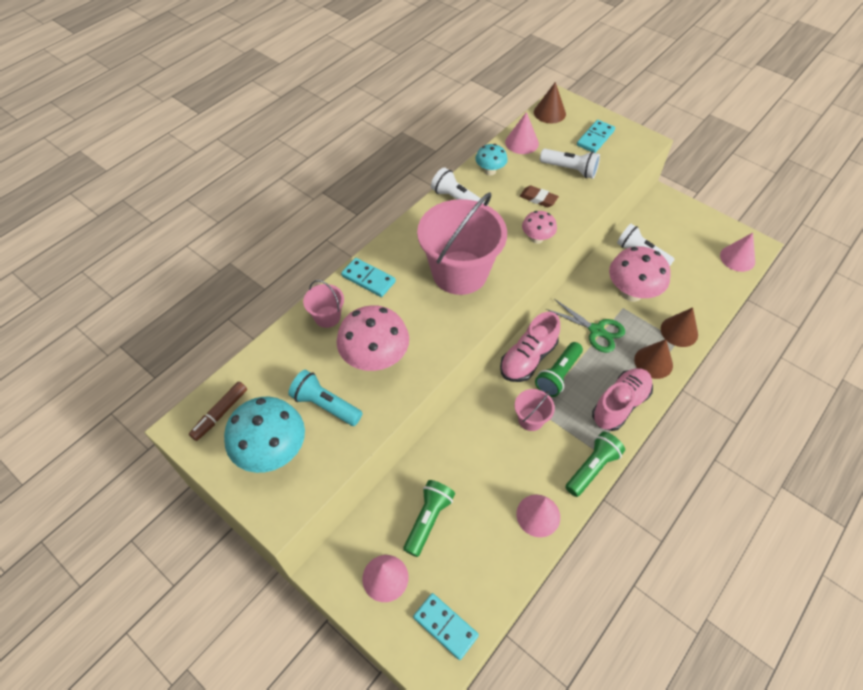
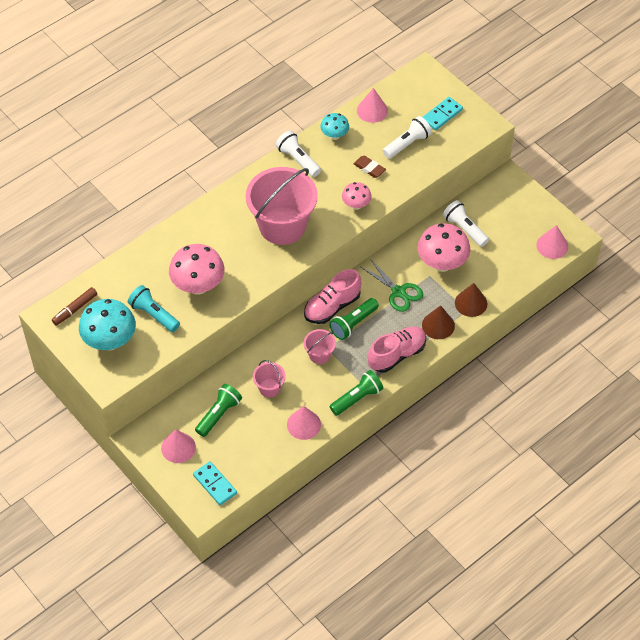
camera: 10 degrees right, 0 degrees up
pink bucket [303,280,344,328] -> pink bucket moved to [253,360,286,398]
turquoise domino [341,258,396,297] -> none
brown cone [534,82,566,123] -> none
white flashlight [540,149,600,179] -> white flashlight turned 75 degrees counterclockwise [383,116,432,159]

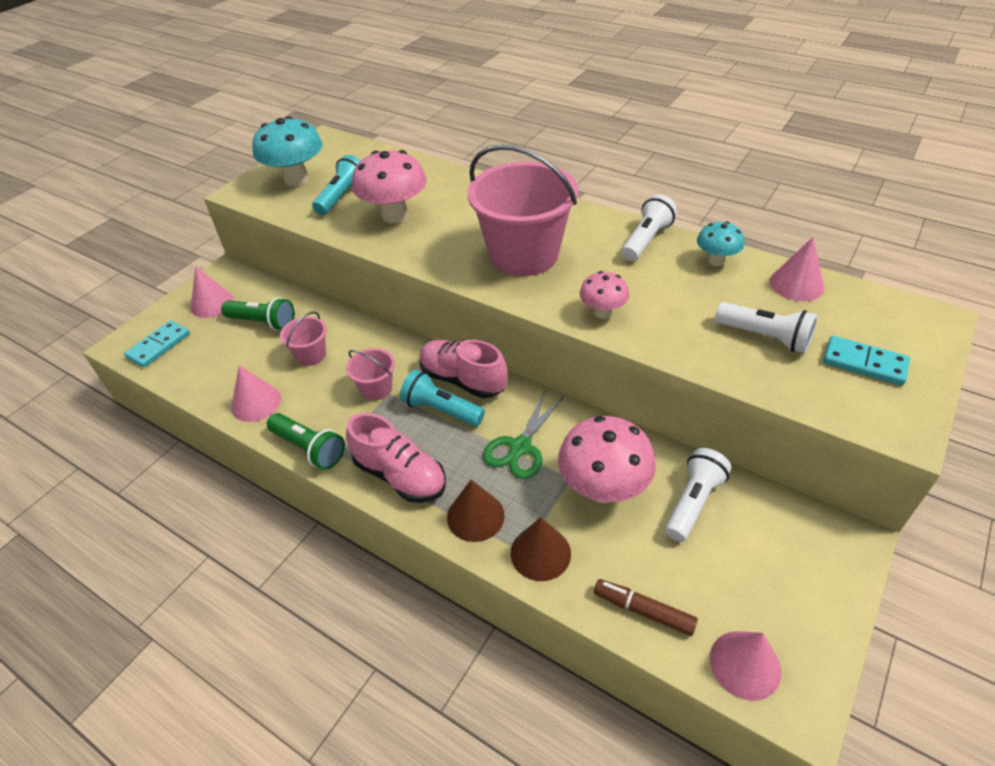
camera: 75 degrees right, 10 degrees down
brown marker [52,287,97,326] -> brown marker moved to [594,579,698,636]
green flashlight [329,298,379,340] -> turquoise flashlight [400,370,485,426]
brown eraser [354,156,386,178] -> none

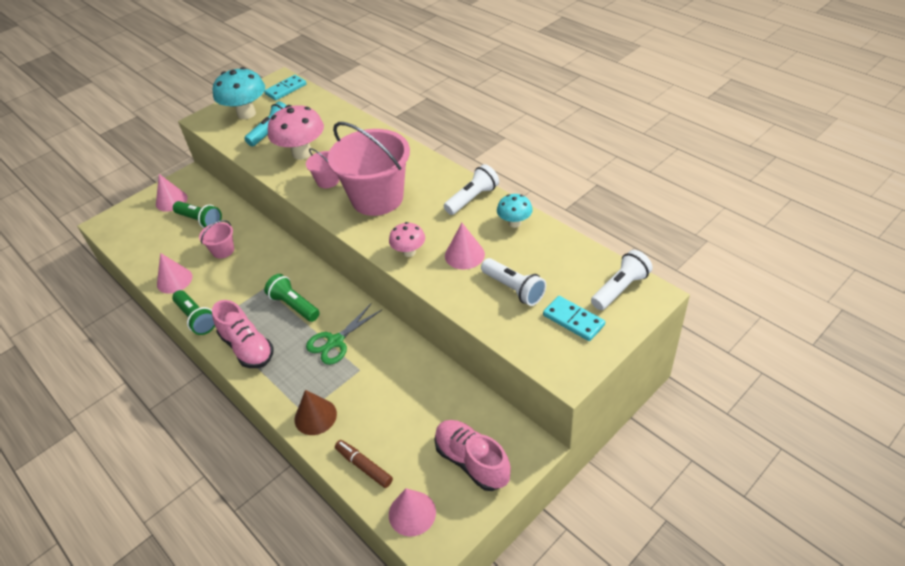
camera: 15 degrees right, 0 degrees up
turquoise domino [124,320,190,367] -> turquoise domino moved to [264,75,306,101]
pink bucket [346,348,395,400] -> pink bucket moved to [306,148,339,188]
turquoise flashlight [400,370,485,426] -> green flashlight [264,274,320,322]
pink shoe [419,340,508,398] -> pink shoe moved to [434,420,511,491]
brown cone [447,480,505,542] -> none
pink mushroom [558,416,656,504] -> none
white flashlight [665,448,731,542] -> white flashlight moved to [591,250,653,310]
pink cone [770,237,824,301] -> pink cone moved to [445,223,485,269]

